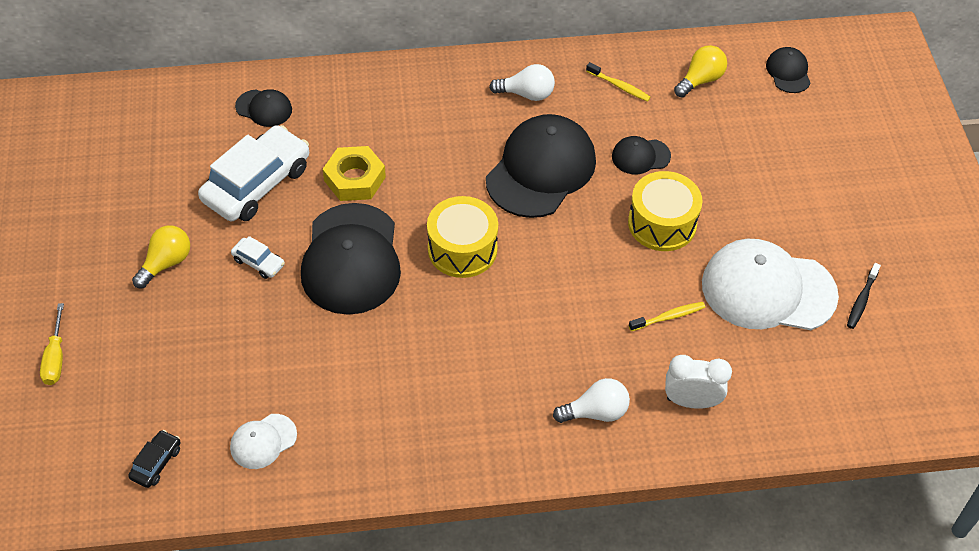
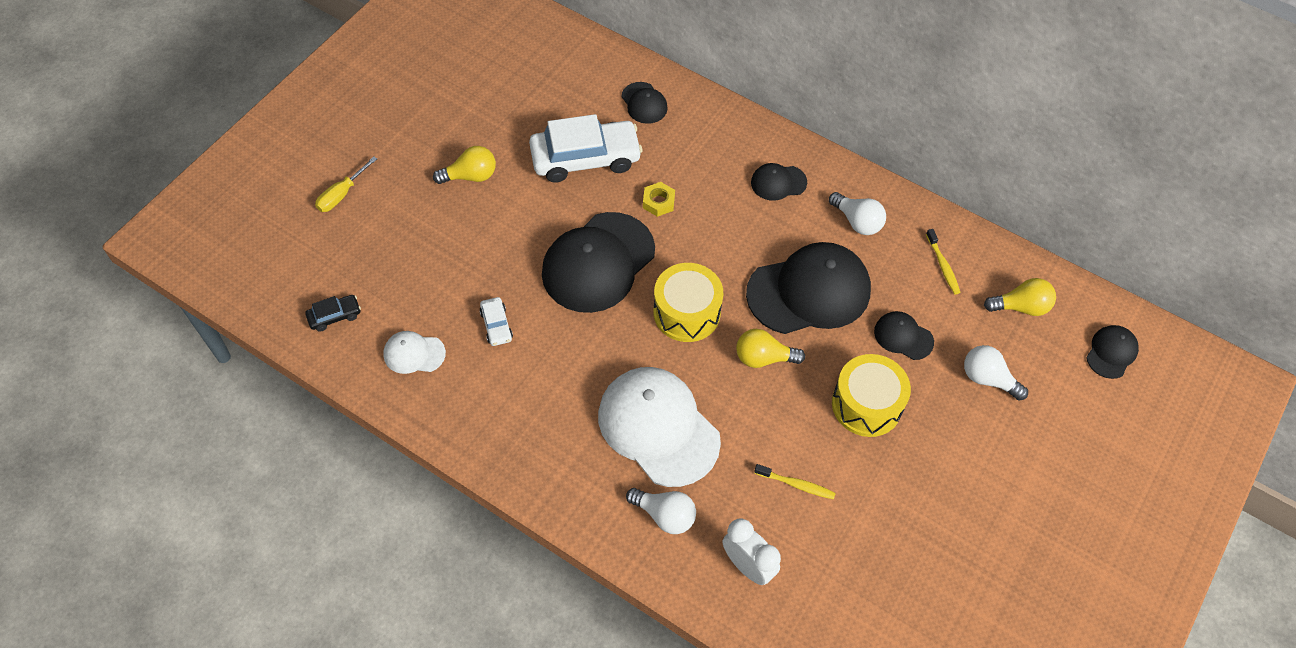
camera: 40 degrees right, 5 degrees up
white car [231,236,285,279] -> white car moved to [480,297,513,346]
yellow nut [323,146,386,201] -> yellow nut [643,182,675,217], size x0.61
white cap [702,239,839,330] -> white cap moved to [598,367,721,487]
black toothbrush [847,263,881,329] -> none
none -> yellow light bulb [736,329,805,368]
none -> black cap [751,163,807,201]
none -> white light bulb [964,345,1028,401]

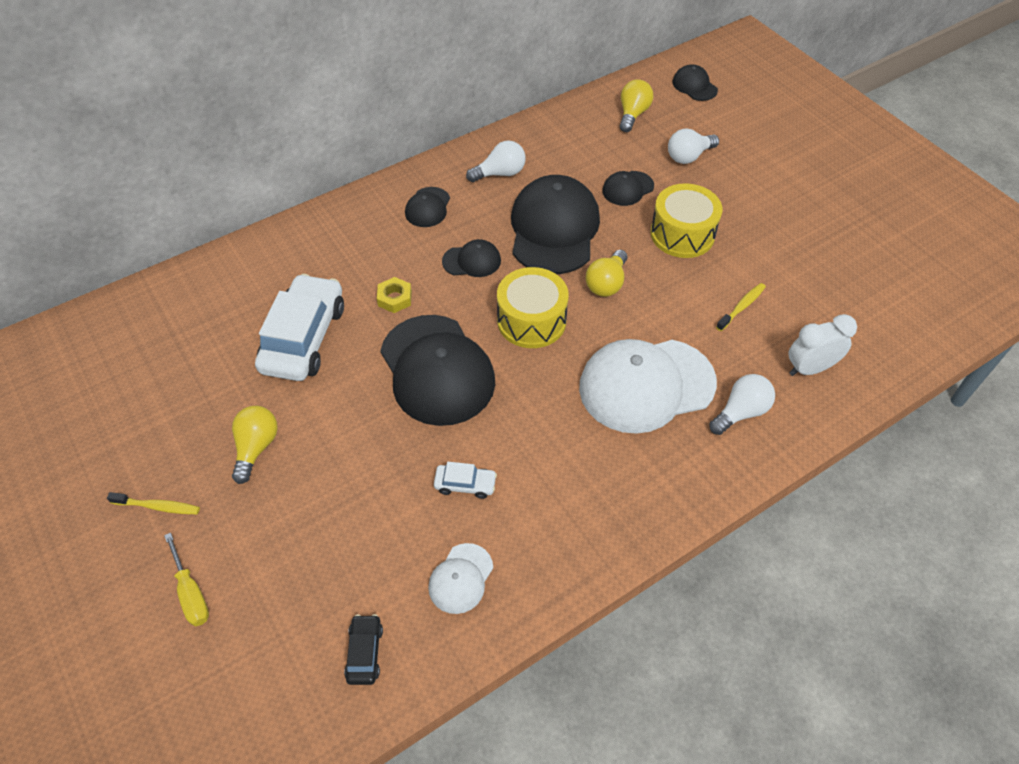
camera: 65 degrees left, 5 degrees down
black cap [621,82,668,124] -> black cap moved to [442,239,501,277]
yellow toothbrush [926,229,961,295] -> yellow toothbrush moved to [107,492,200,514]

